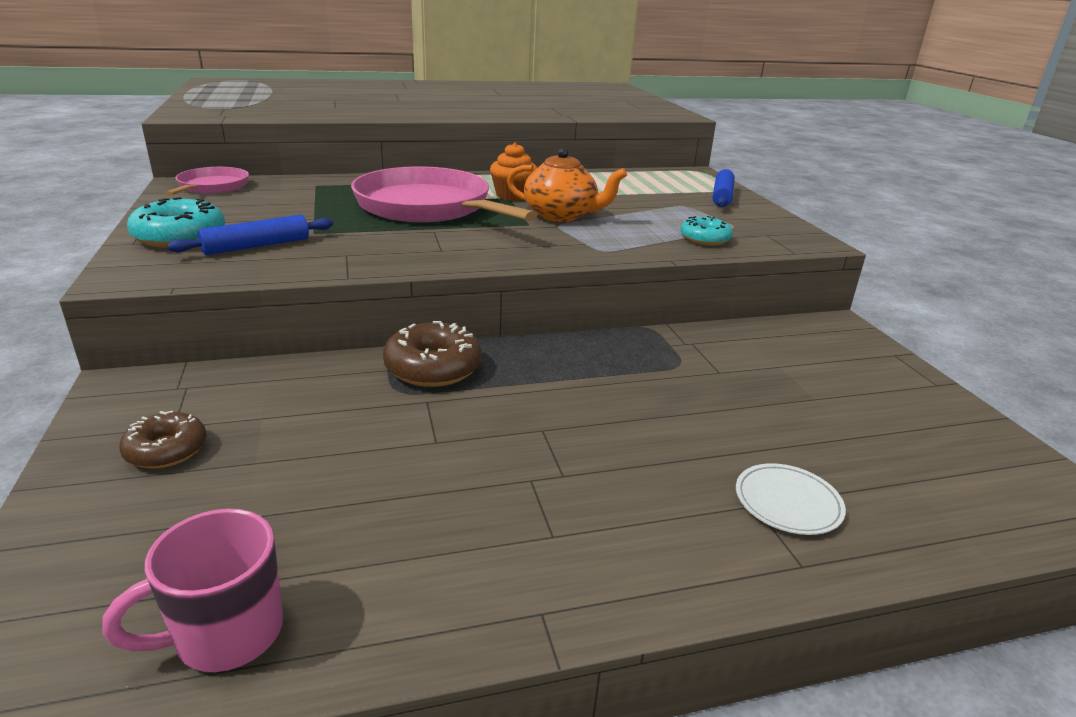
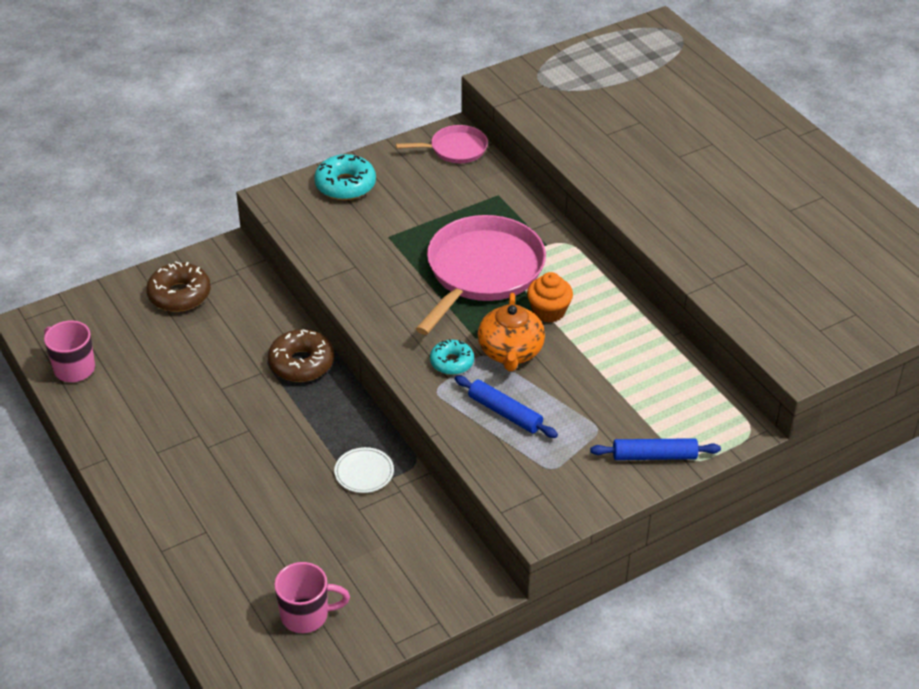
camera: 75 degrees right, 15 degrees up
brown donut [119,411,207,469] -> brown donut [146,262,211,312], size x1.56
blue rolling pin [167,215,333,255] -> blue rolling pin moved to [455,376,558,438]
turquoise donut [680,216,733,246] -> turquoise donut moved to [430,339,474,375]
white plate [736,463,846,535] -> white plate moved to [334,447,394,493]
none -> pink mug [274,562,350,633]

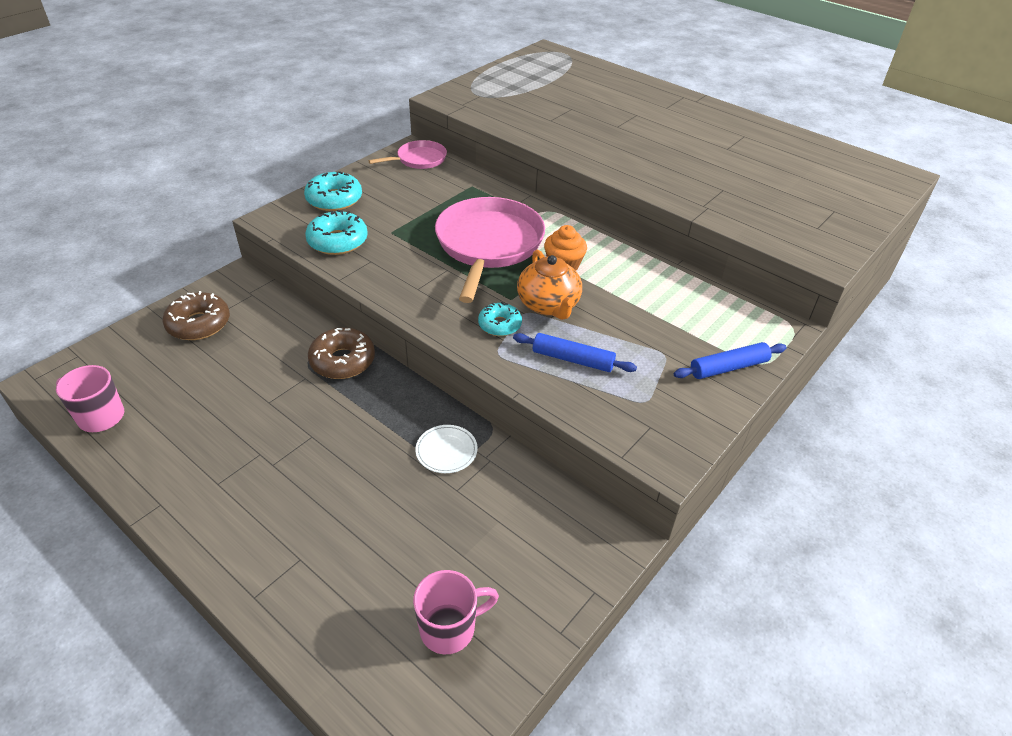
camera: 20 degrees left, 0 degrees up
none -> turquoise donut [305,210,368,255]

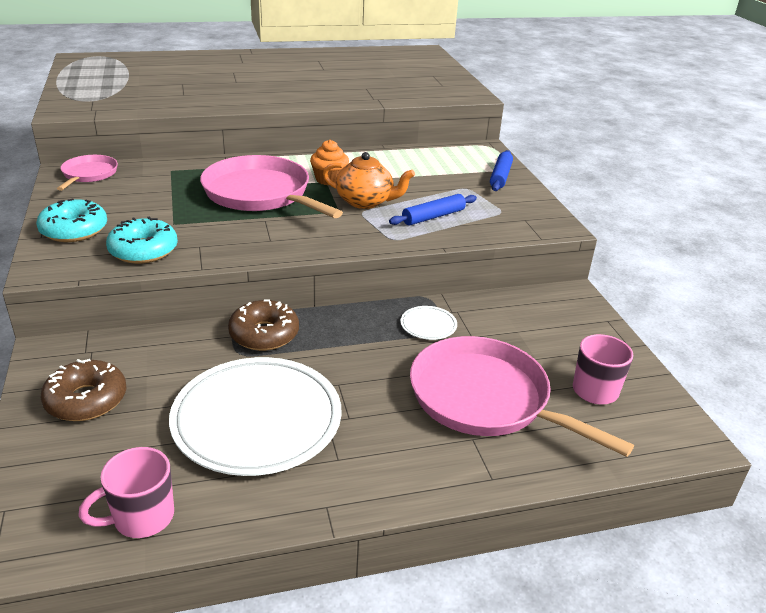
camera: 55 degrees left, 10 degrees down
turquoise donut [478,302,522,336] -> none
none -> white plate [169,357,341,476]
none -> pink pan [410,336,634,457]

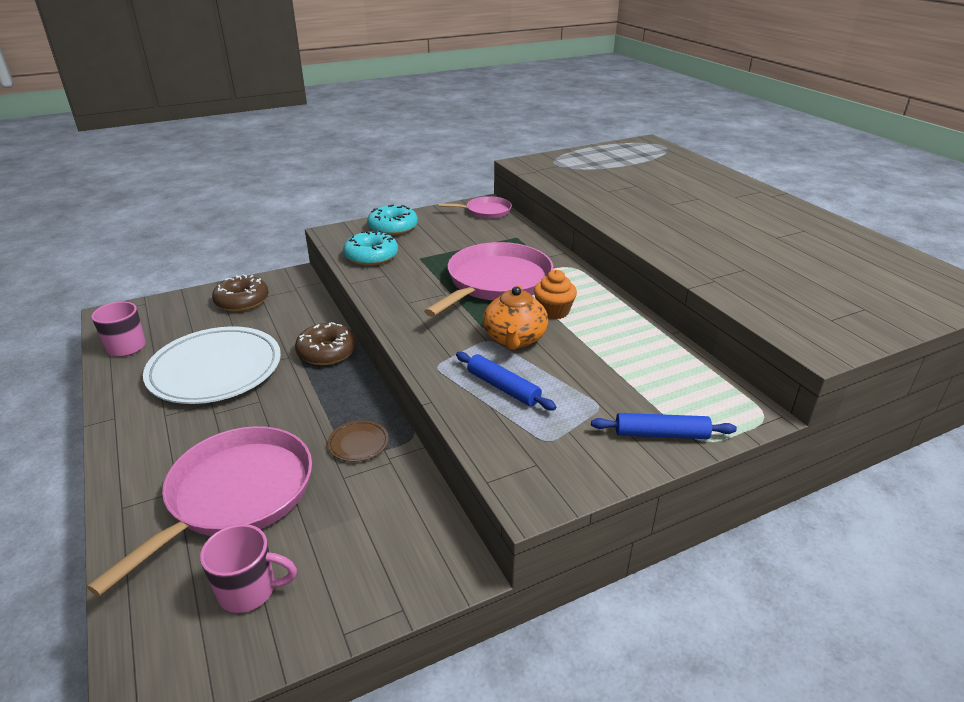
camera: 80 degrees right, 0 degrees up
white plate [400,306,457,340] -> brown plate [327,420,389,462]

